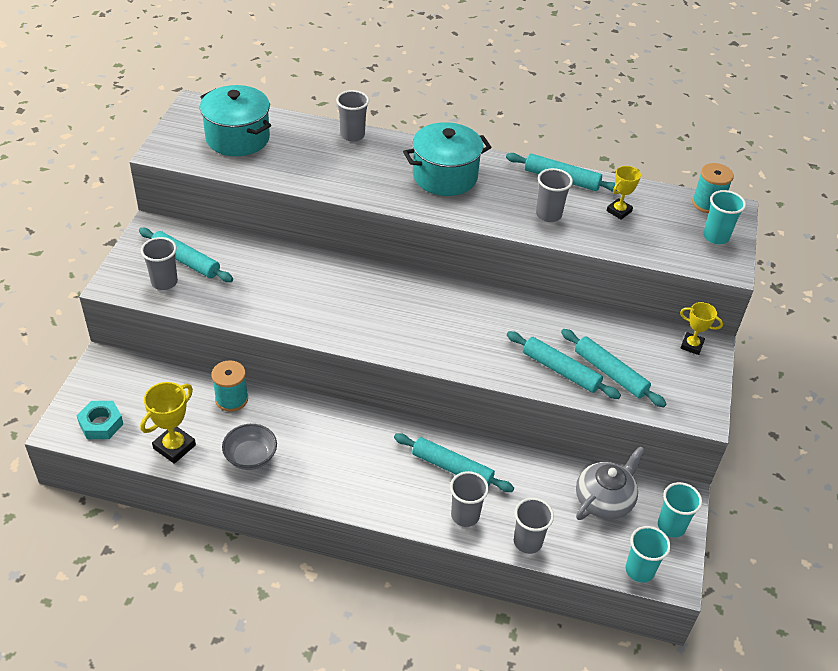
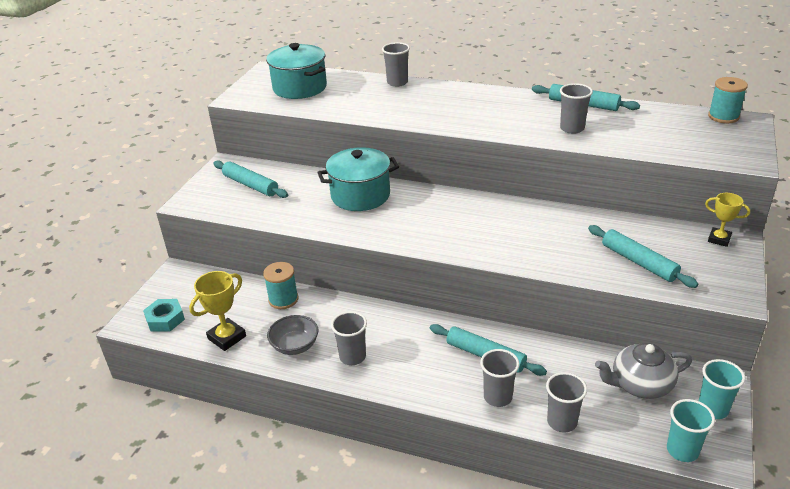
camera: 10 degrees right, 10 degrees down
grey cup [141,237,178,290] -> grey cup moved to [331,311,367,365]
turquoise pot [403,122,491,196] -> turquoise pot moved to [317,147,399,211]
turquoise rolling pin [507,331,621,399] -> none
grey teapot [576,446,645,520] -> grey teapot turned 150 degrees counterclockwise [595,343,692,399]
yellow trophy [606,166,641,220] -> none
turquoise cup [703,190,746,244] -> none

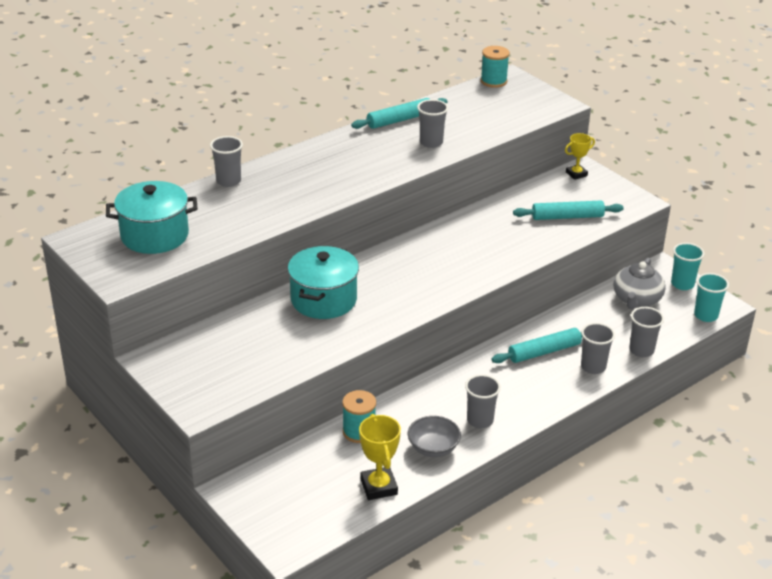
camera: 60 degrees left, 0 degrees up
turquoise nut [143,299,185,332] -> none
turquoise rolling pin [213,160,288,198] -> none

